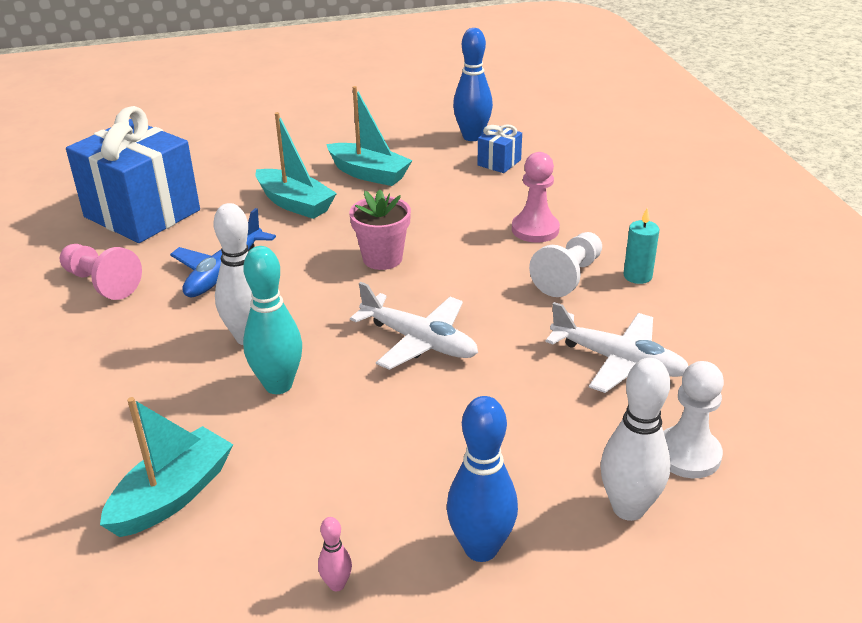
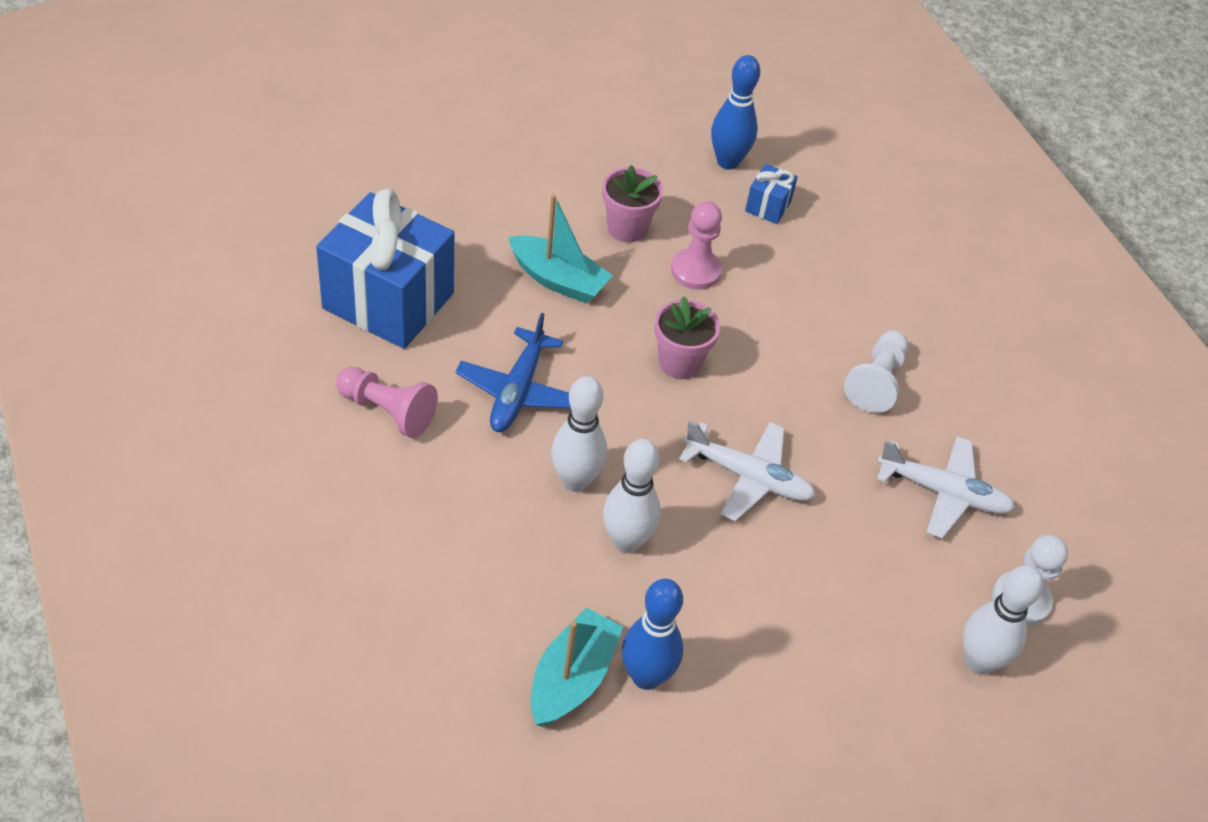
camera: 15 degrees left, 15 degrees up
turquoise bowling pin [243,246,302,394] -> white bowling pin [603,439,661,553]
pink bowling pin [318,517,352,591] -> none
turquoise boat [326,86,413,186] -> pink flower pot [602,165,663,243]
blue bowling pin [447,396,518,562] -> blue bowling pin moved to [622,579,683,690]
pink pawn [512,152,560,243] -> pink pawn moved to [671,201,722,290]
turquoise candle [623,208,660,284] -> none

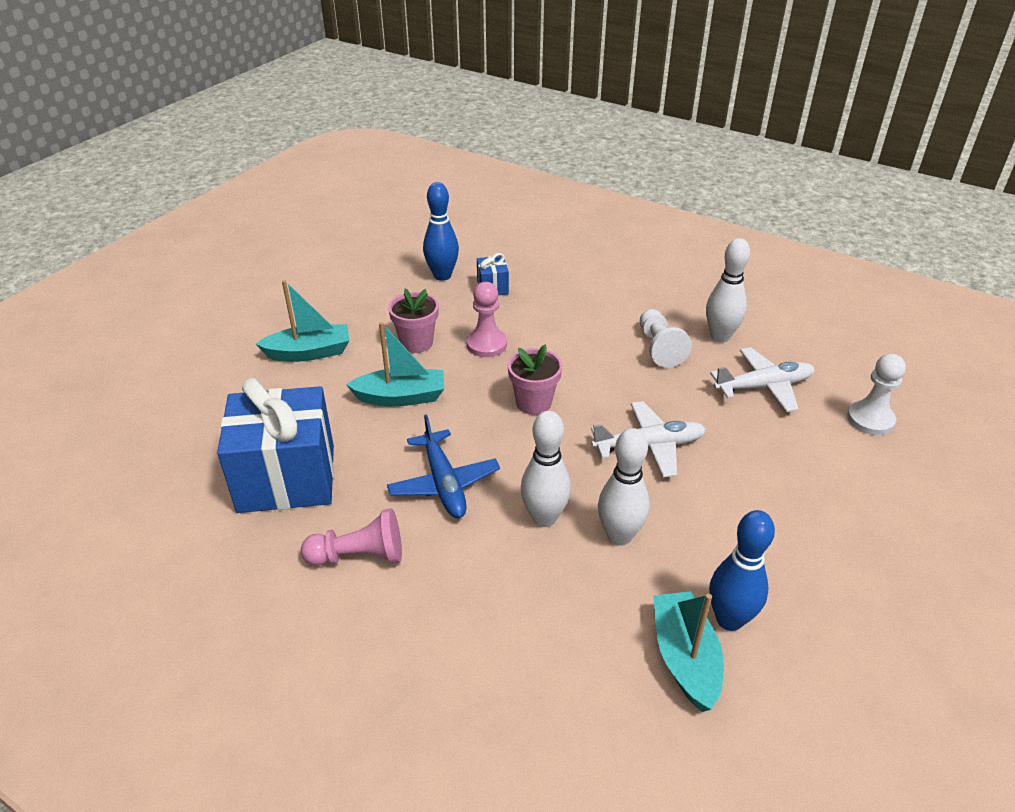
camera: 30 degrees left, 10 degrees down
white bowling pin [963,565,1043,674] -> white bowling pin moved to [706,238,750,342]
none -> turquoise boat [256,280,349,362]

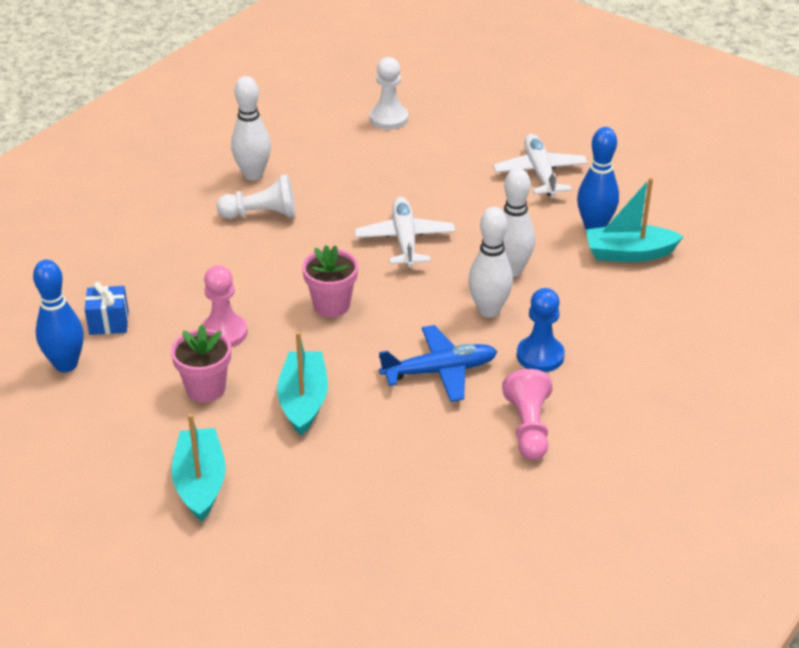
camera: 85 degrees left, 0 degrees up
blue gift [217,378,334,513] -> none
white plane [710,347,815,412] -> white plane moved to [493,134,588,197]
none -> blue pawn [517,288,565,372]

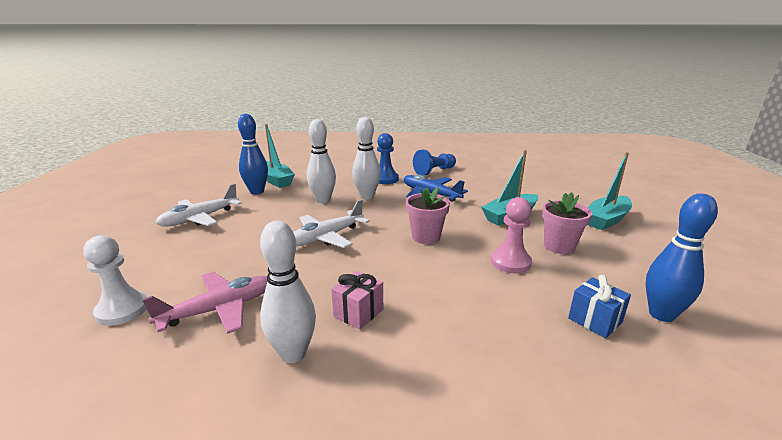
camera: 125 degrees left, 15 degrees down
white pawn [217,174,296,219] -> pink gift [331,271,383,330]
pink pawn [502,369,553,460] -> blue pawn [413,150,456,176]
none -> pink plane [142,272,267,334]

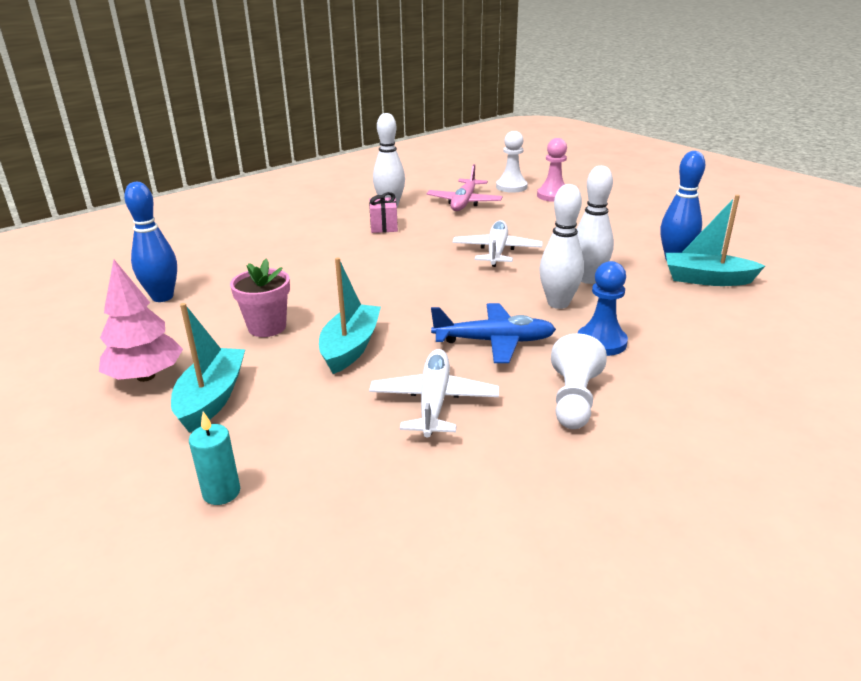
camera: 140 degrees right, 5 degrees up
white plane [155,184,242,227] -> white plane moved to [369,349,499,438]
pink flower pot [406,187,450,244] -> none
blue pawn [413,150,456,176] -> white pawn [551,333,607,429]
pink pawn [491,197,532,273] -> pink pawn moved to [537,138,567,202]
blue gift [568,275,631,338] -> none
none -> pink tree [99,260,183,382]
none -> turquoise candle [189,412,240,505]

